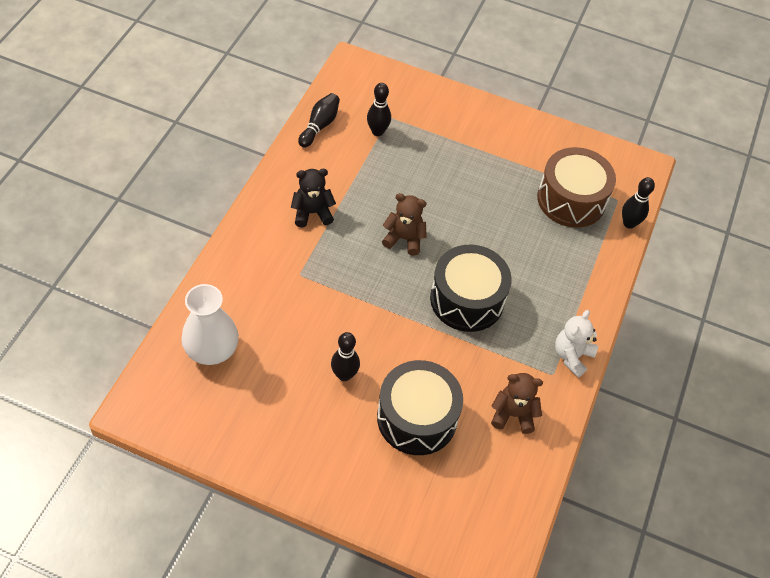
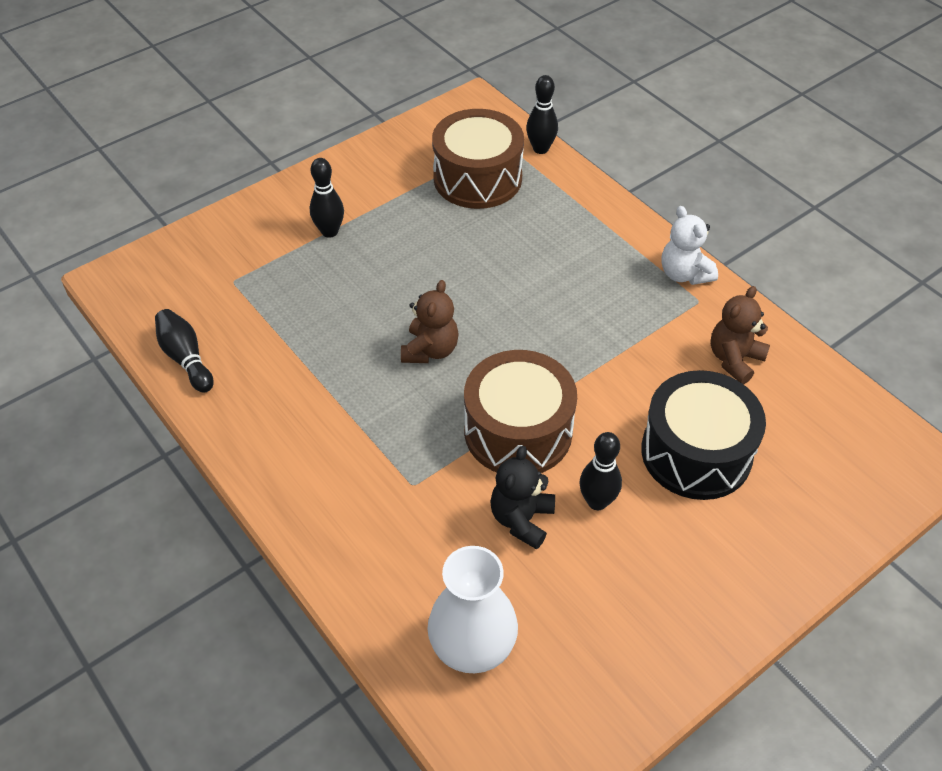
camera: 55 degrees left, 5 degrees down
black teddy bear [291,169,336,228] -> black teddy bear moved to [490,446,555,549]
black bowling pin [367,83,391,136] -> black bowling pin moved to [310,158,344,238]
brown teddy bear [382,193,427,256] -> brown teddy bear turned 150 degrees clockwise [401,280,459,363]
black drum [430,245,512,332] -> none
none -> brown drum [464,350,577,473]

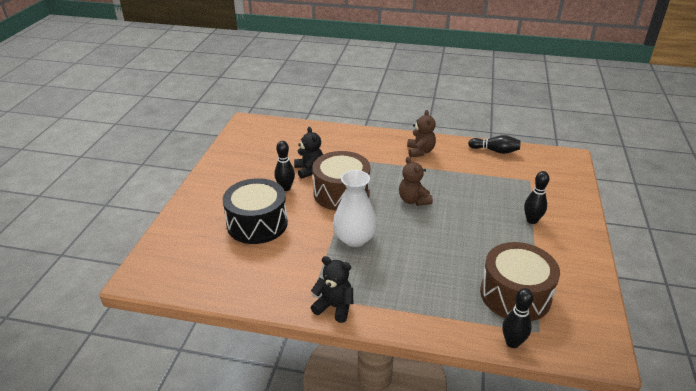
camera: 140 degrees right, 15 degrees down
white vase [427,546,518,673] -> white vase moved to [333,170,377,247]
white teddy bear [661,206,718,285] -> black teddy bear [311,256,353,323]
brown teddy bear [711,286,770,384] -> brown teddy bear moved to [407,110,436,158]

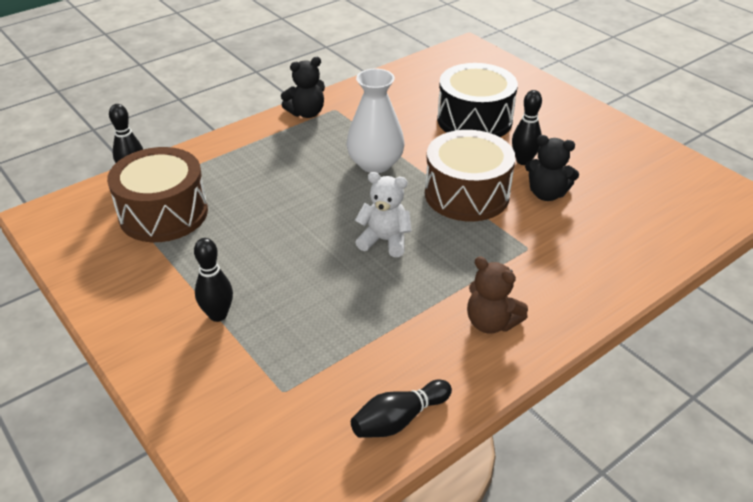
camera: 130 degrees right, 5 degrees up
brown teddy bear [399,157,433,206] -> white teddy bear [355,172,412,257]

